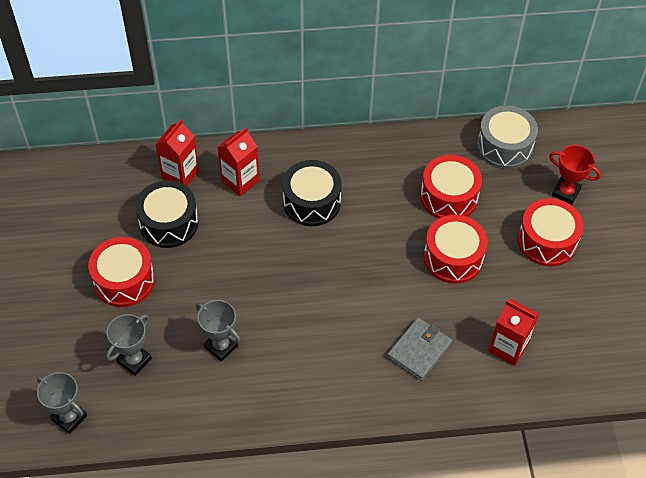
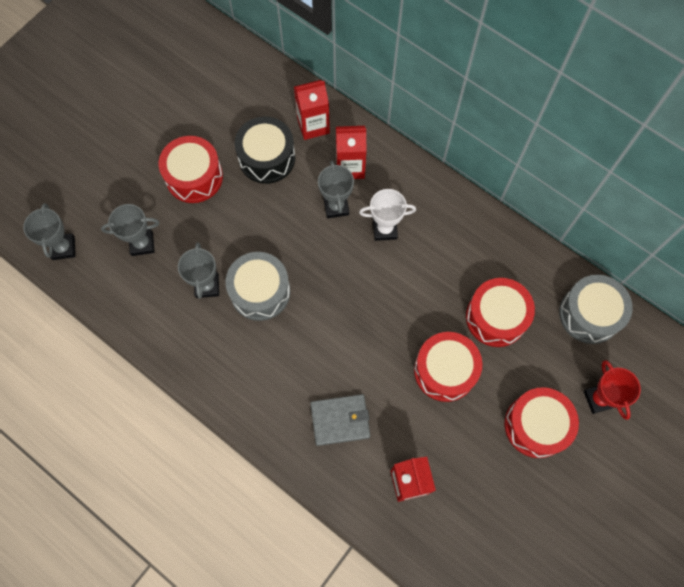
camera: 45 degrees right, 15 degrees up
black drum [282,160,342,226] -> white trophy [359,189,416,241]
none -> grey drum [226,252,290,321]
none -> grey trophy [318,161,354,218]

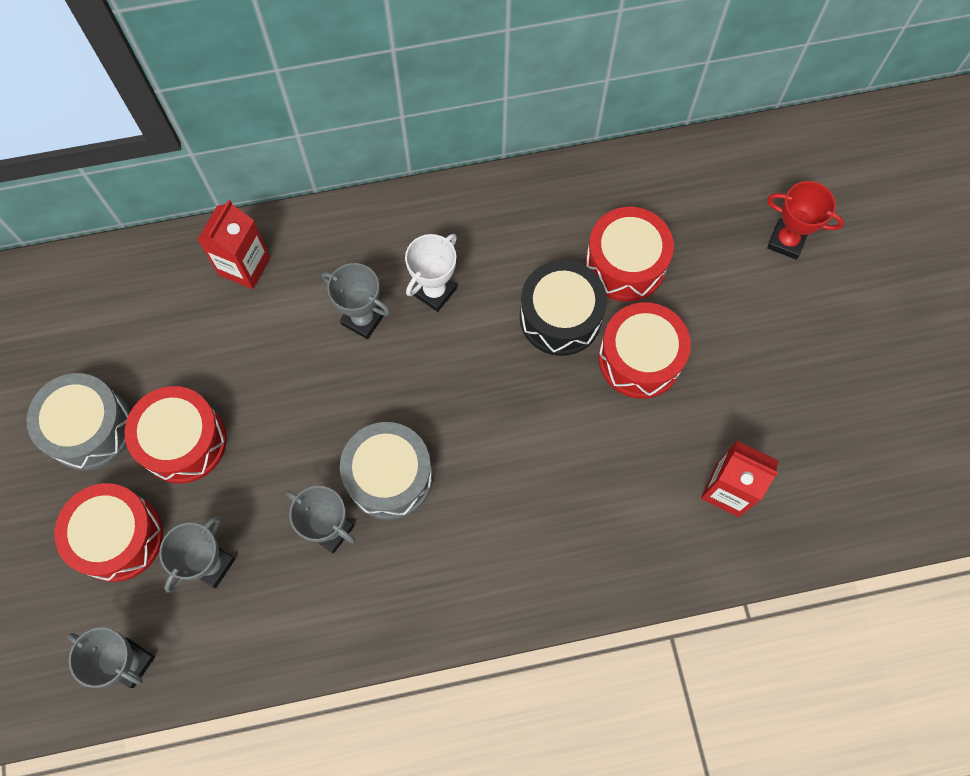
camera: 50 degrees left, 0 degrees up
black drum [235,117,295,184] -> black drum moved to [520,260,607,356]
grey wallet [310,394,370,446] -> none
red carton [336,126,367,179] -> none
red drum [505,387,579,458] -> red drum moved to [54,483,163,582]
grey drum [559,275,633,344] -> grey drum moved to [27,373,130,470]

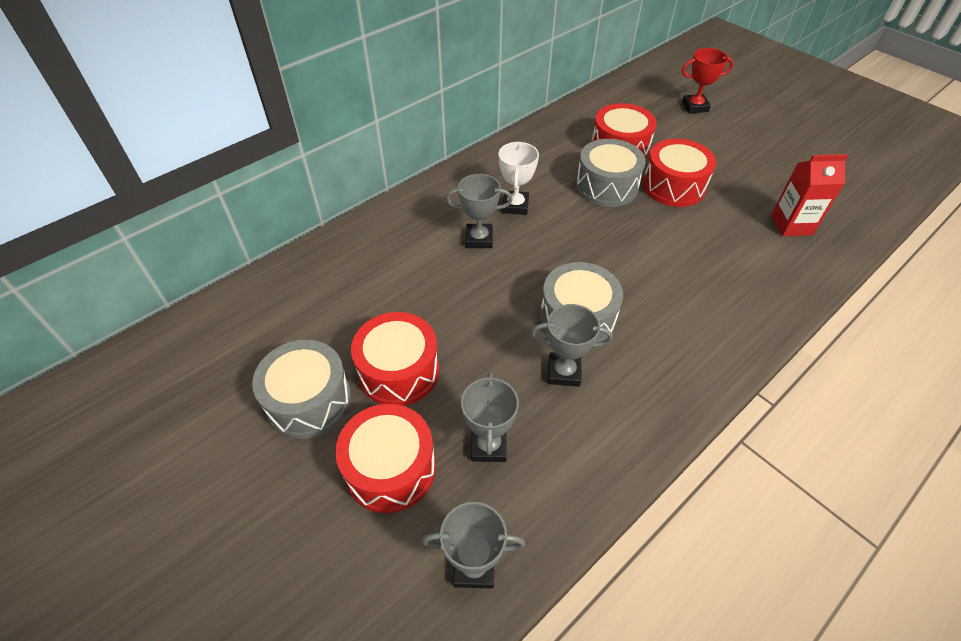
camera: 30 degrees left, 20 degrees down
red carton [197,200,270,289] -> none
black drum [520,260,607,356] -> grey drum [576,139,646,207]

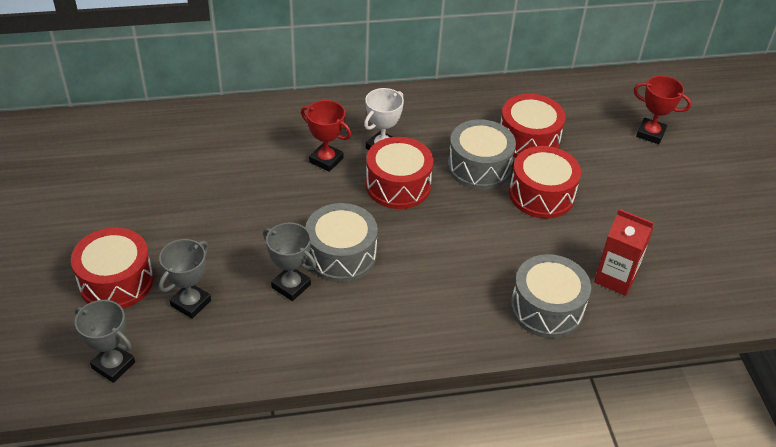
camera: 30 degrees right, 5 degrees down
grey drum [252,340,351,439] -> grey drum moved to [511,254,591,338]
red drum [351,312,439,406] -> red drum moved to [366,137,433,209]
grey trophy [446,174,513,248] -> red trophy [301,100,352,172]

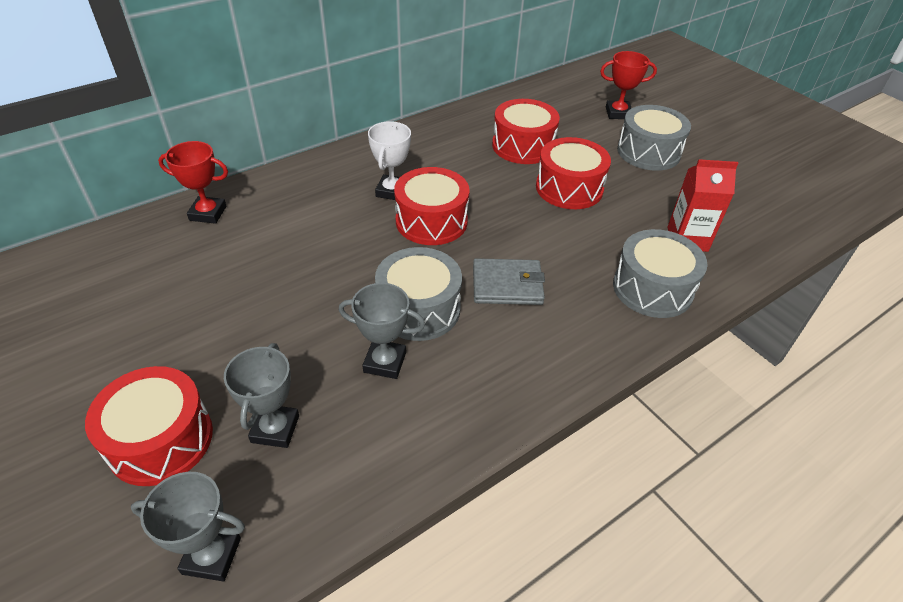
camera: 25 degrees left, 0 degrees up
red trophy [301,100,352,172] -> red trophy moved to [158,141,228,224]
grey drum [448,119,516,190] -> grey drum moved to [617,105,691,171]
none -> grey wallet [473,258,545,305]

